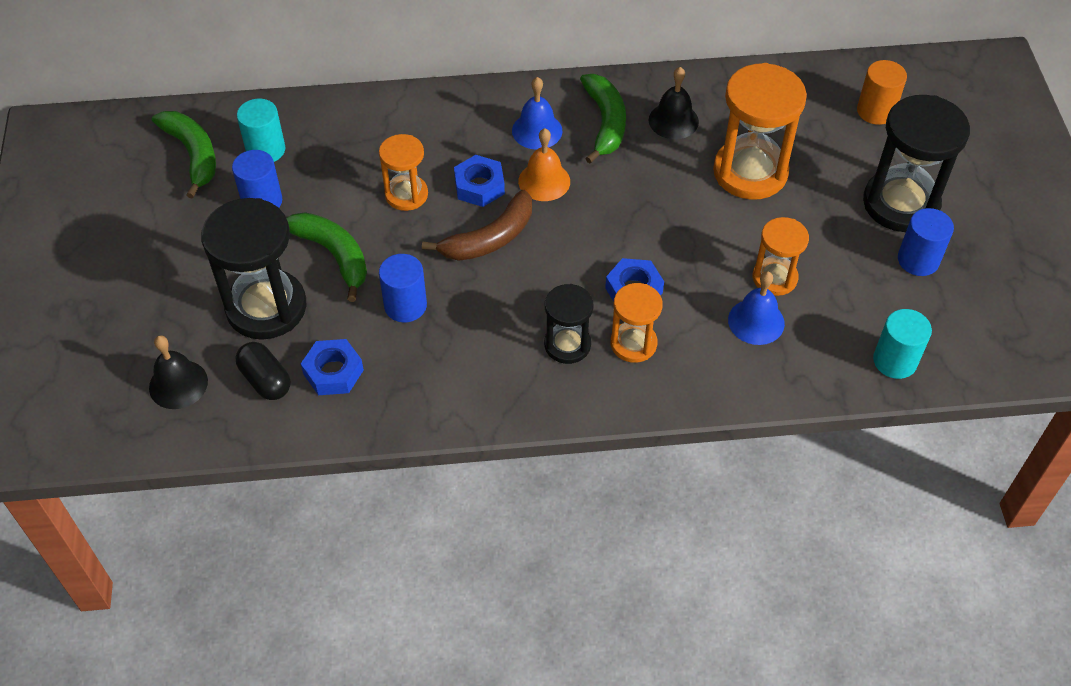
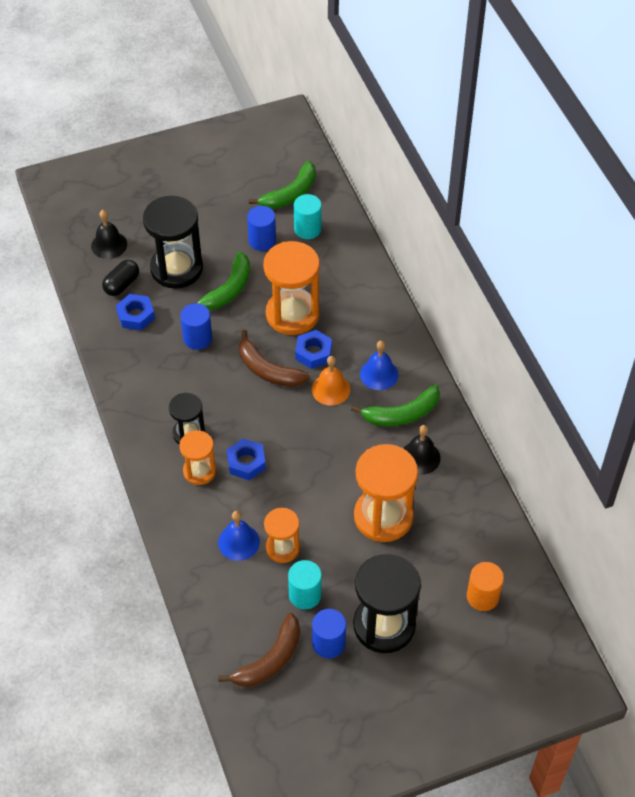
camera: 75 degrees right, 0 degrees up
orange hourglass [379,134,428,211] -> orange hourglass [263,241,320,335], size x1.75
turquoise cylinder [873,309,932,379] -> turquoise cylinder moved to [288,560,322,609]
none -> brown banana [218,613,300,687]

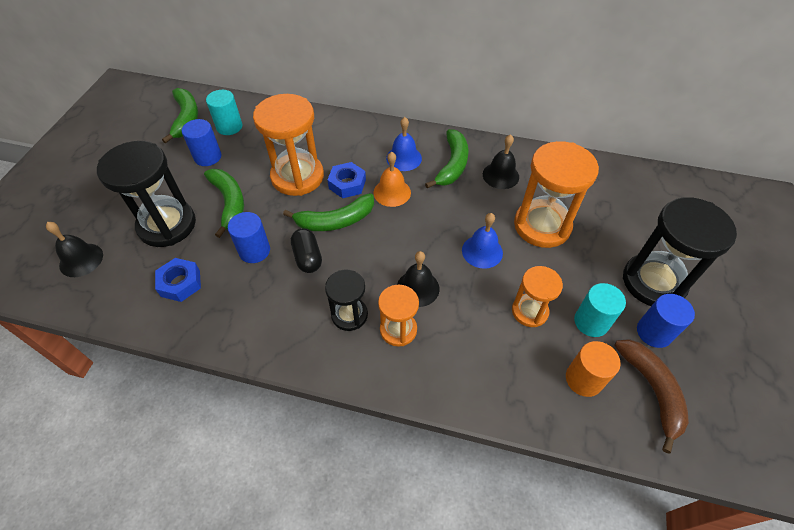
camera: 55 degrees left, 0 degrees up
black capsule [102,260,139,296] -> black capsule moved to [291,228,322,273]
blue bell [218,511,260,561] -> blue bell moved to [462,213,503,268]
blue nut [227,438,266,480] -> black bell [397,251,439,307]
brown banana [239,330,310,387] -> green banana [283,193,374,231]
orange cylinder [467,562,504,611] -> orange cylinder moved to [566,341,621,397]

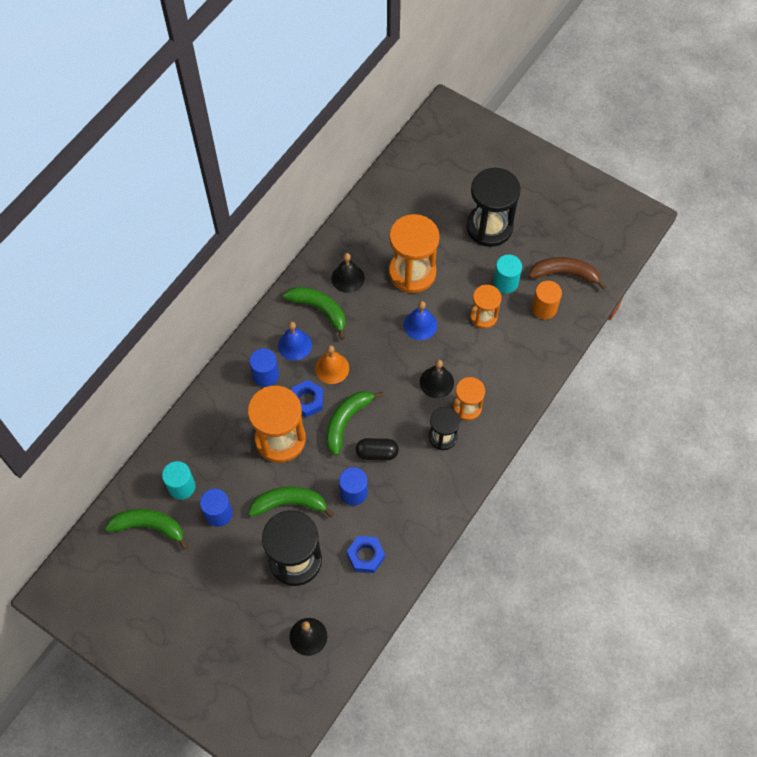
camera: 70 degrees left, 10 degrees up
green banana [283,193,374,231] -> green banana turned 150 degrees counterclockwise [326,391,383,456]
blue cylinder [637,294,695,348] -> blue cylinder moved to [249,348,279,387]

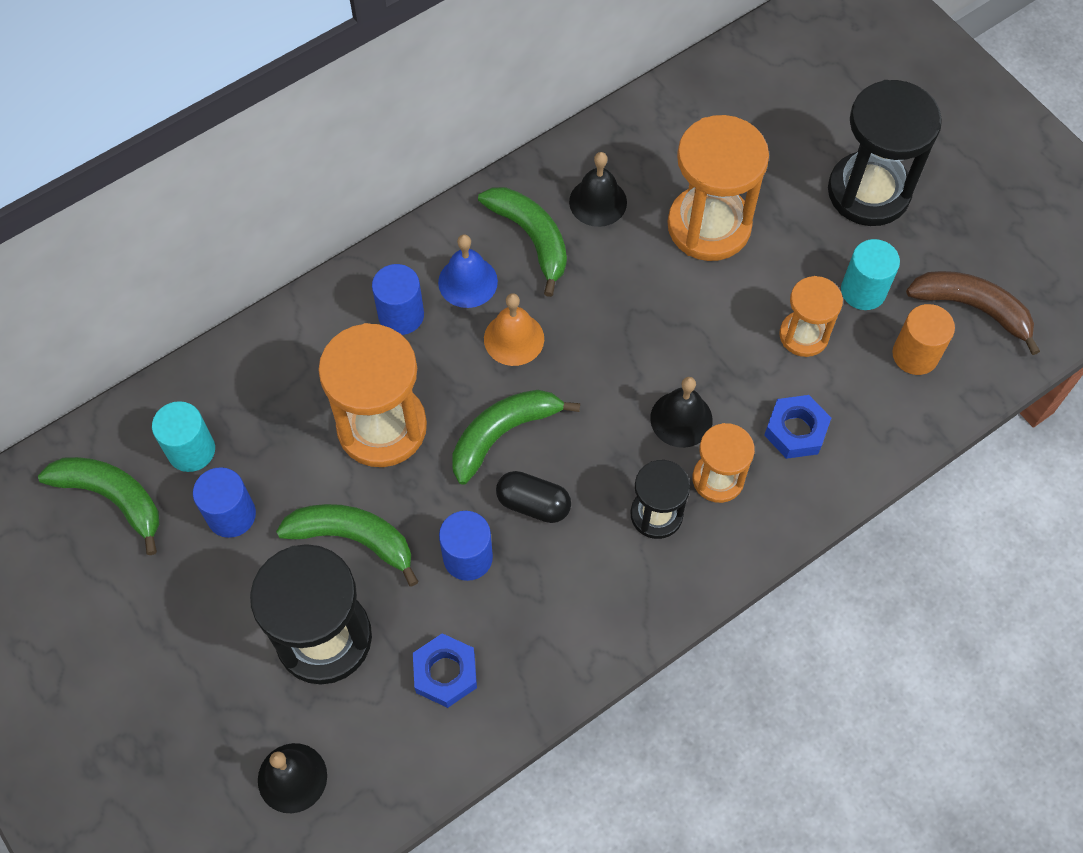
camera: 20 degrees right, 0 degrees up
blue nut [291,380,323,417] -> blue nut moved to [764,395,831,459]
blue bell [404,301,437,340] -> none

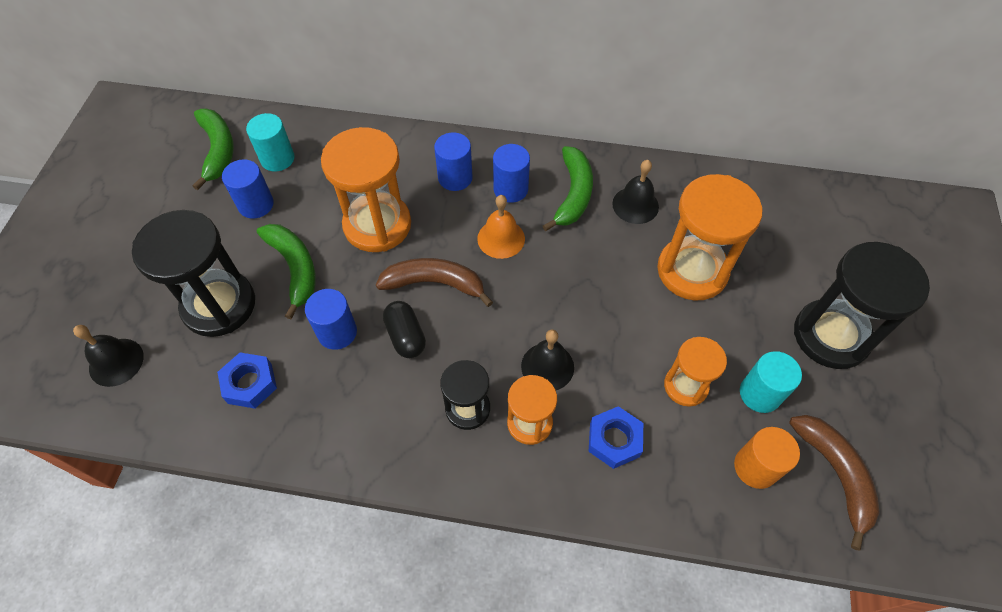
camera: 45 degrees right, 5 degrees down
blue bell [438,234,498,308] -> blue cylinder [493,144,530,203]
green banana [453,390,580,484] -> brown banana [376,258,493,307]

